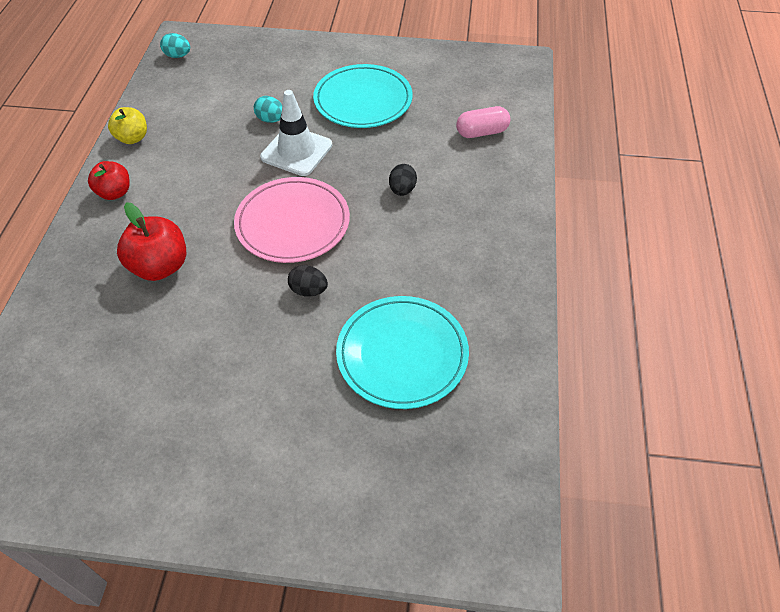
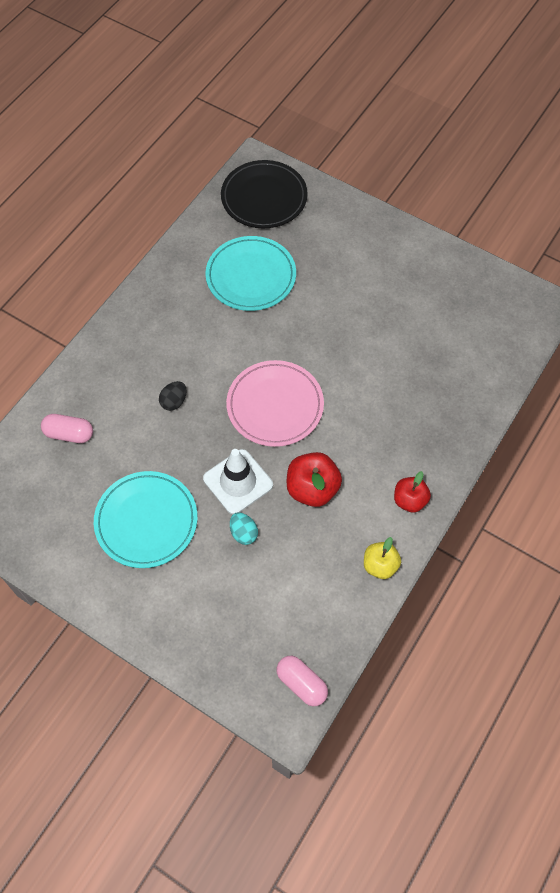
camera: 155 degrees left, 10 degrees up
red apple [117,202,186,281] -> red apple moved to [287,452,342,507]
turquoise egg [160,33,190,58] -> pink capsule [276,656,328,706]
black egg [288,265,328,297] -> none
none -> black plate [221,160,308,228]

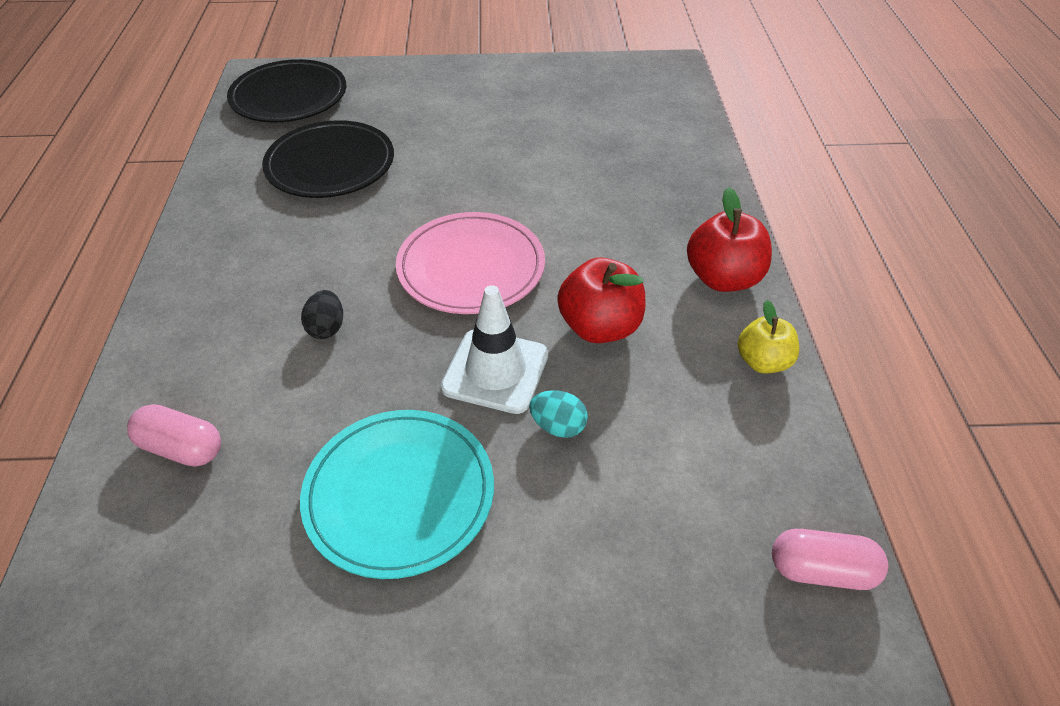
camera: 35 degrees left, 15 degrees down
pink capsule [41,414,93,443] -> pink capsule turned 45 degrees clockwise [127,404,221,467]
turquoise plate [205,236,296,311] -> black plate [262,120,394,198]
red apple [394,471,431,513] -> red apple [687,187,772,292], size x1.52

